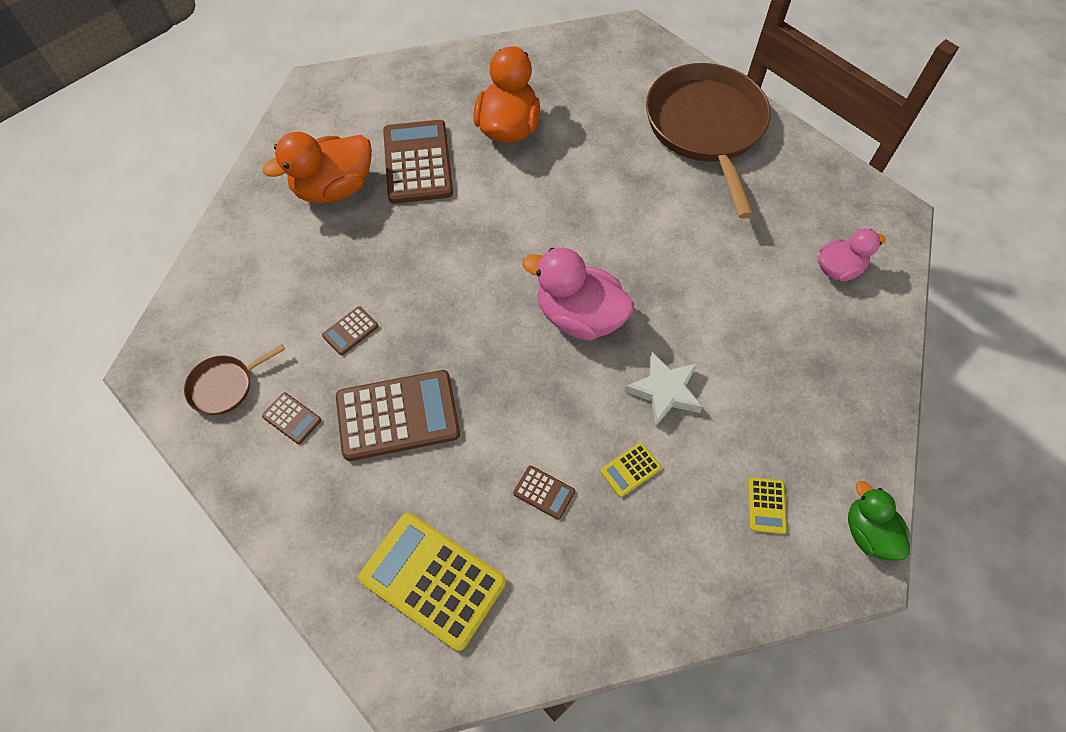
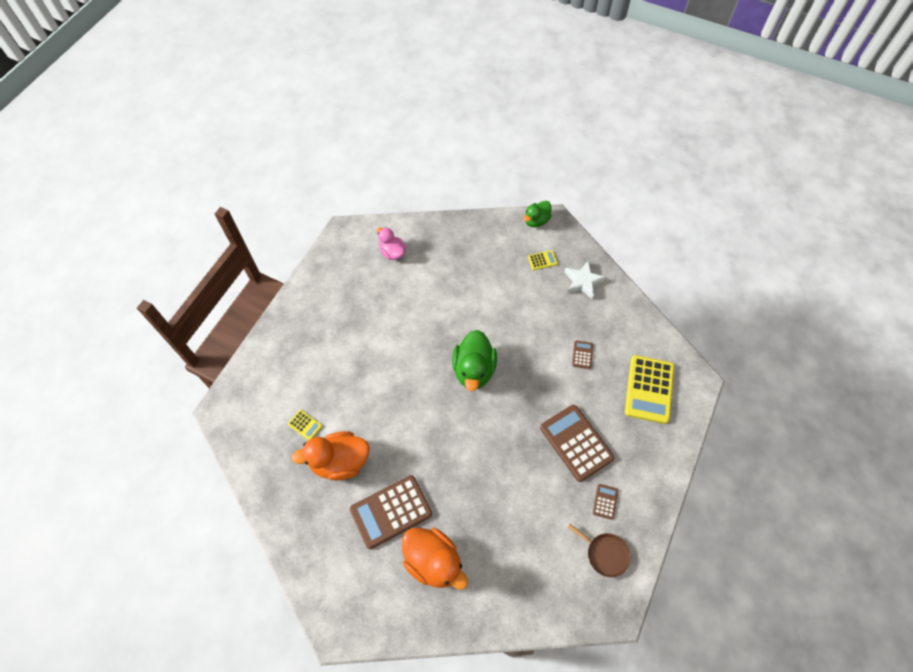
camera: 110 degrees left, 0 degrees up
brown calculator [322,306,379,355] -> none
pink duck [522,248,634,341] -> green duck [452,330,497,391]
yellow calculator [600,442,662,497] -> yellow calculator moved to [288,410,322,440]
white star [625,351,703,427] -> white star moved to [564,261,606,299]
brown pan [646,63,771,219] -> none

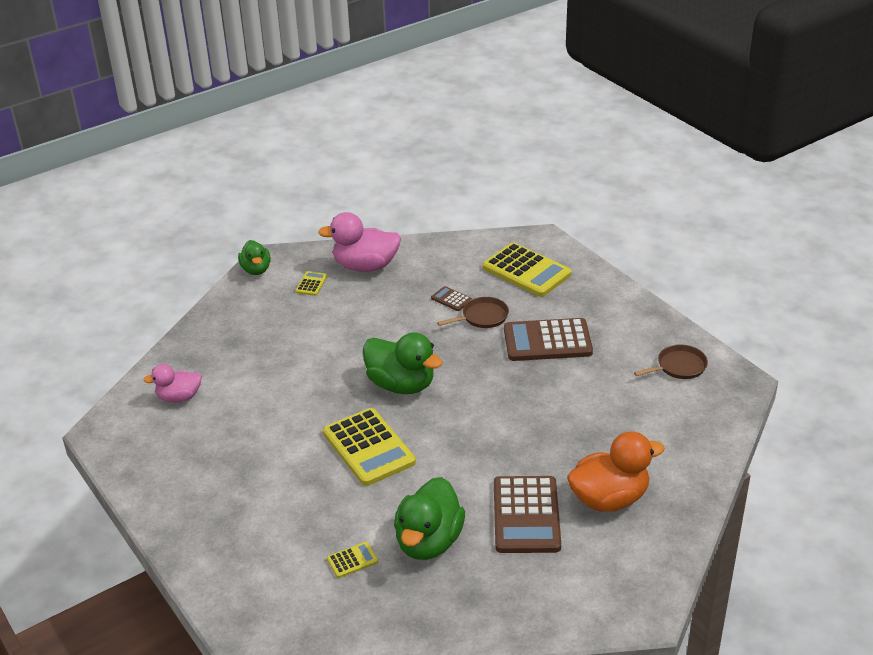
camera: 60 degrees left, 25 degrees down
orange duck [291,431,370,481] -> green duck [394,477,465,560]
white star [564,261,606,299] -> pink duck [318,212,401,272]
brown calculator [593,484,618,520] -> none
none -> yellow calculator [323,408,416,486]
none -> brown pan [437,297,509,328]

